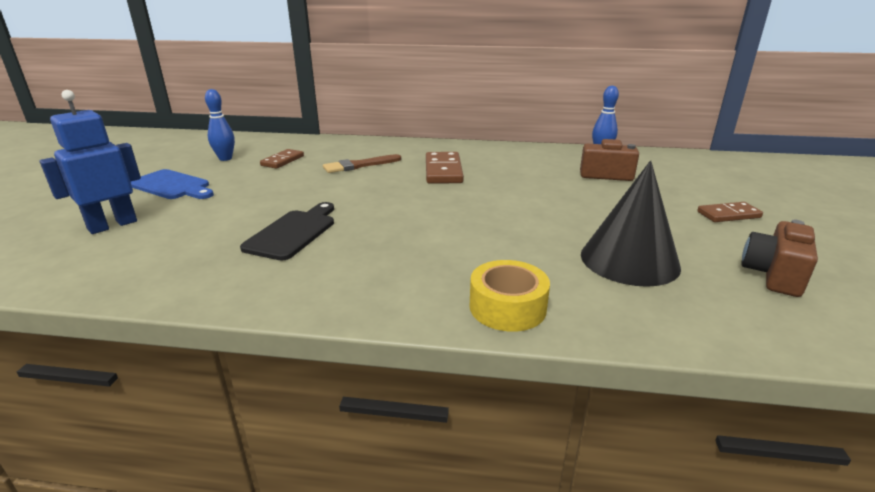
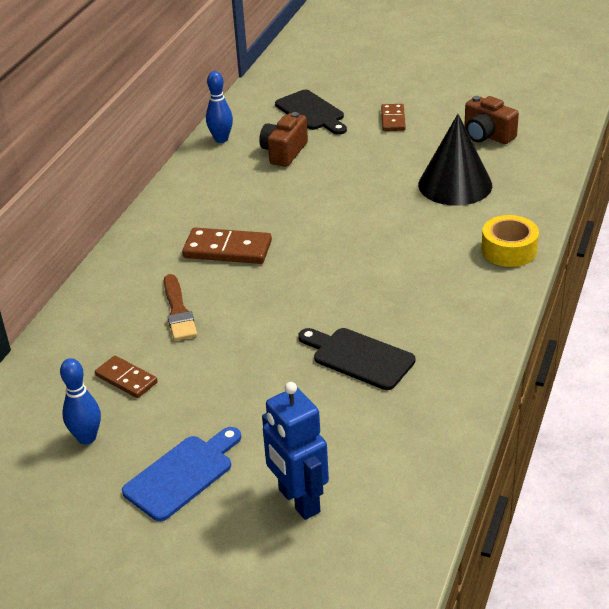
camera: 75 degrees left, 10 degrees up
none -> black cutting board [275,90,347,135]

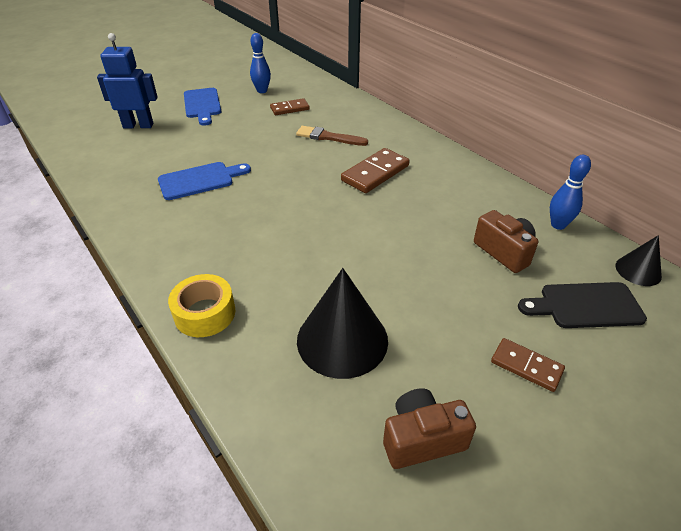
camera: 120 degrees right, 5 degrees up
black cutting board [298,328,415,390] -> blue cutting board [158,162,251,200]
none -> black cone [616,235,662,286]

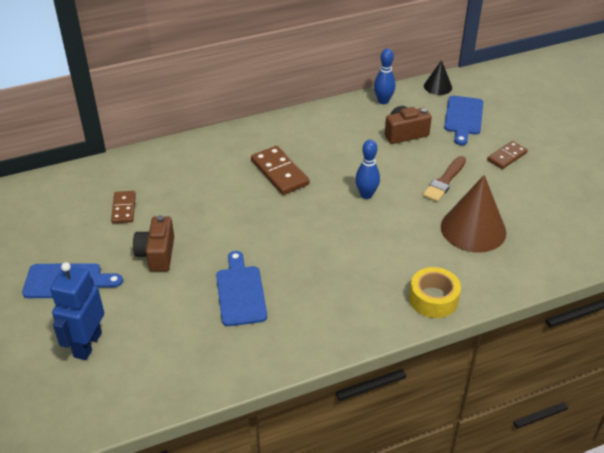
camera: 75 degrees left, 0 degrees up
blue bowling pin [250,33,271,93] -> blue bowling pin moved to [355,140,380,199]
brown brush [296,126,368,146] -> brown brush moved to [423,156,466,202]
black cone [297,268,388,379] -> brown cone [441,175,506,253]
brown camera [383,388,476,469] -> brown camera moved to [133,215,174,272]
black cutting board [518,282,647,328] -> blue cutting board [444,96,483,145]

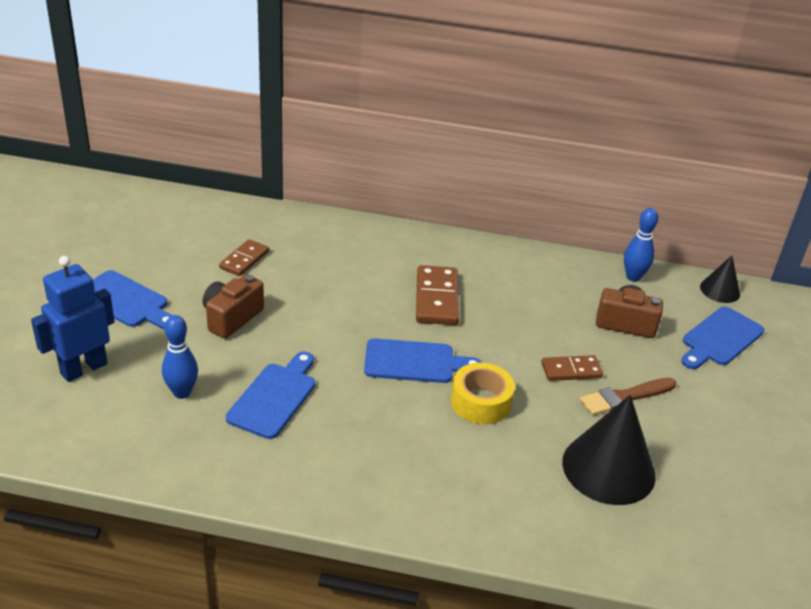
camera: 30 degrees right, 5 degrees down
blue bowling pin [355,140,380,199] -> blue bowling pin moved to [162,315,198,399]
yellow tape [409,267,461,318] -> yellow tape moved to [451,363,515,424]
brown cone [441,175,506,253] -> black cone [562,395,656,505]
brown domino [487,141,528,169] -> brown domino moved to [541,355,603,381]
none -> blue cutting board [364,338,482,383]

